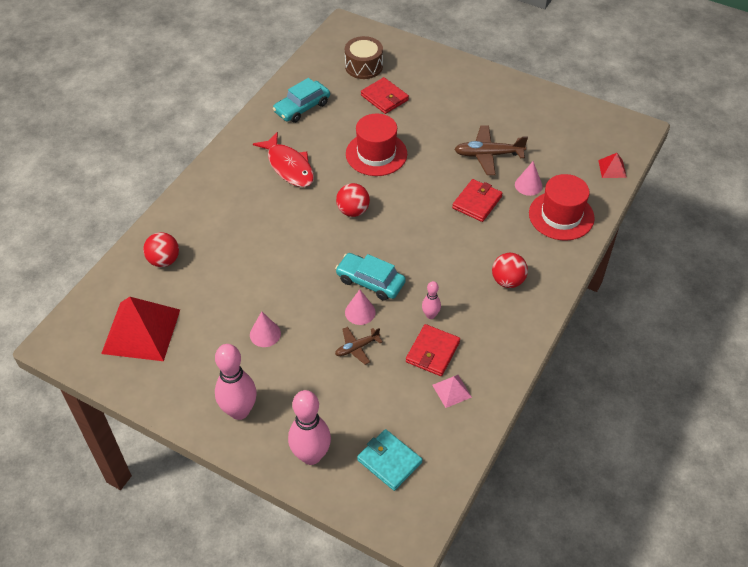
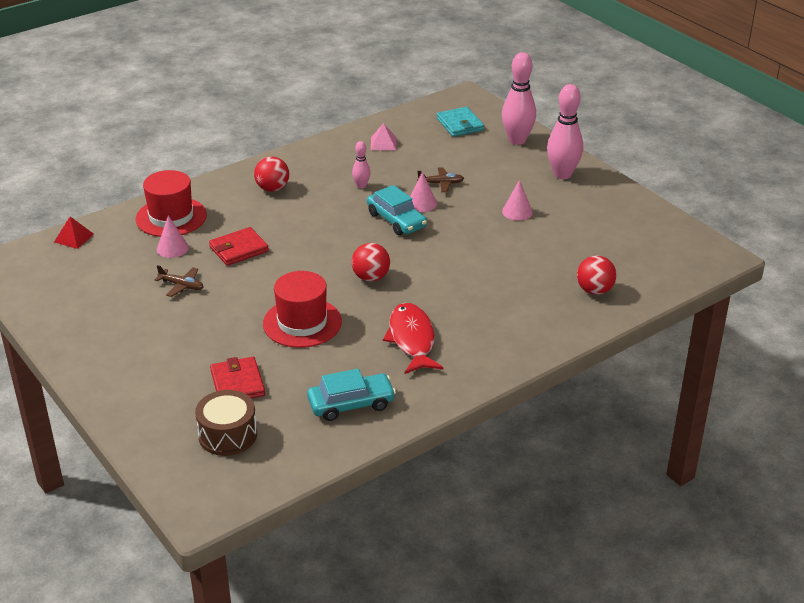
camera: 155 degrees left, 15 degrees down
red pyramid [101,297,180,361] -> none
red wallet [406,324,460,376] -> none
brown plane [454,126,528,175] -> brown plane [155,265,204,297], size x0.60

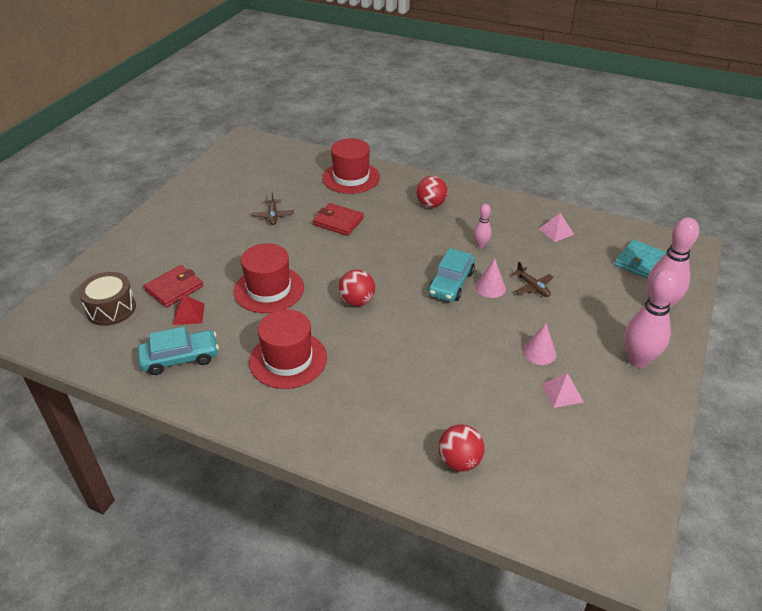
camera: 60 degrees right, 5 degrees up
red pyramid [54,217,94,249] -> red pyramid moved to [173,295,205,325]
pink cone [157,216,189,258] -> none
turquoise car [307,369,396,421] -> turquoise car turned 60 degrees counterclockwise [137,327,219,375]
red fish [383,303,444,374] -> red hat [249,310,327,389]
none -> pink pyramid [542,373,584,408]

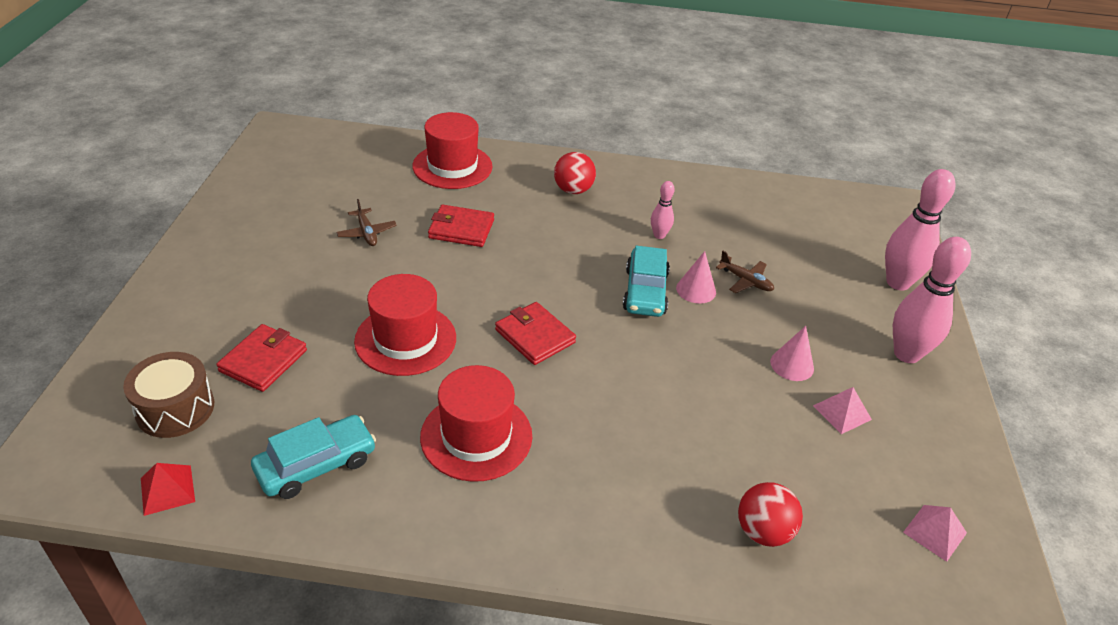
camera: 20 degrees left, 0 degrees up
red pyramid [173,295,205,325] -> red pyramid moved to [141,463,195,516]
red ball [338,270,375,306] -> red wallet [495,302,576,365]
pink pyramid [539,213,574,242] -> pink pyramid moved to [903,505,967,562]
turquoise wallet [614,239,666,279] -> none

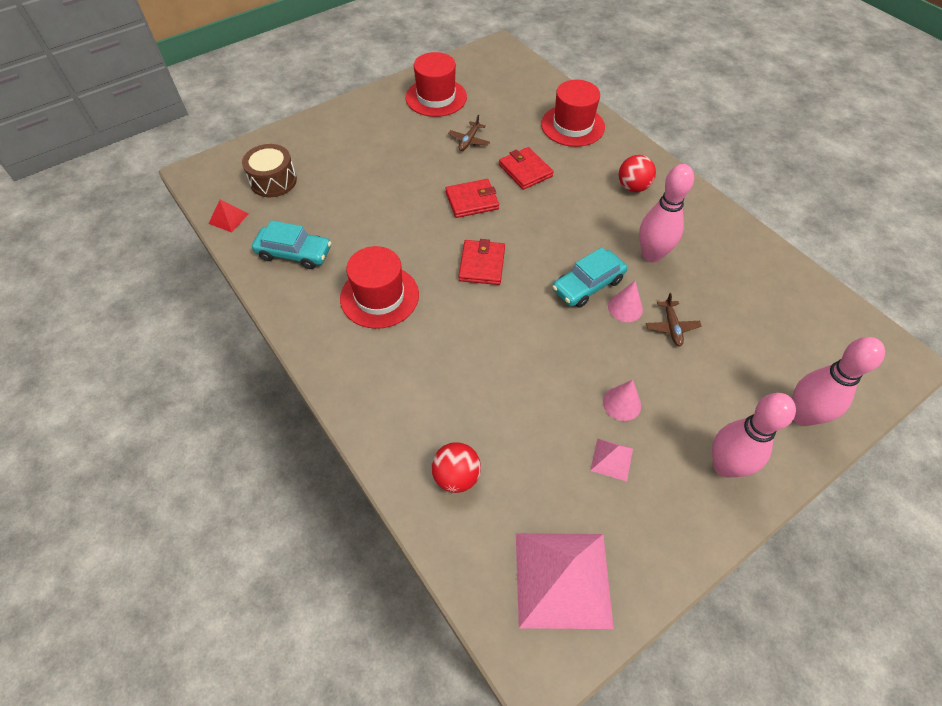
camera: 50 degrees right, 15 degrees up
red wallet [216,324,307,392] -> red wallet moved to [445,179,499,218]
red hat [354,274,456,376] -> red hat moved to [406,52,467,117]
pink bowling pin [651,181,675,239] -> pink bowling pin [639,164,694,263], size x1.98
pink pyramid [903,505,967,562] -> pink pyramid [516,533,614,629], size x2.24

